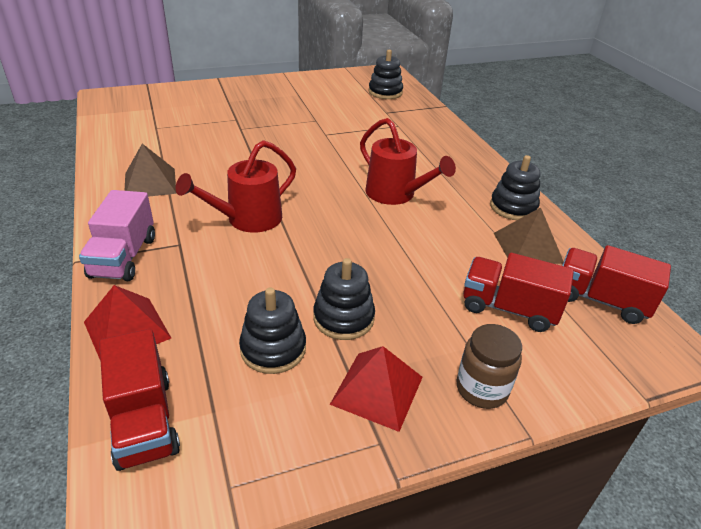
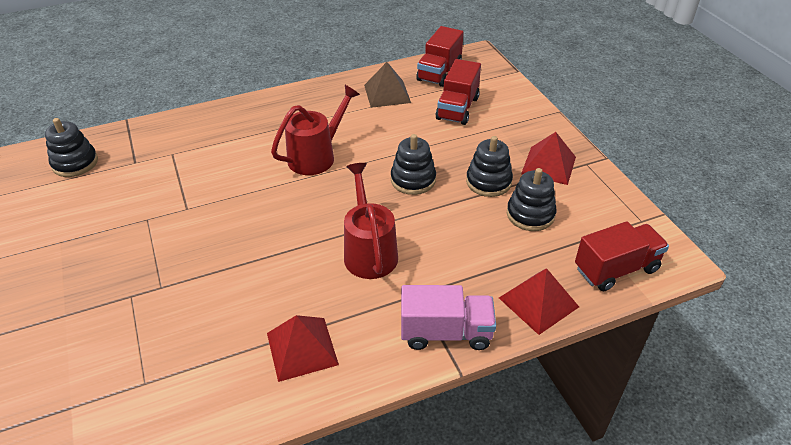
camera: 90 degrees left, 5 degrees up
brown pyramid [125,144,177,197] -> red pyramid [267,315,339,382]
red watering can [176,140,296,233] -> red watering can turned 150 degrees counterclockwise [344,163,398,279]
brown jar [456,324,522,409] -> none
black stacking toy [490,155,541,220] -> black stacking toy moved to [391,134,436,195]

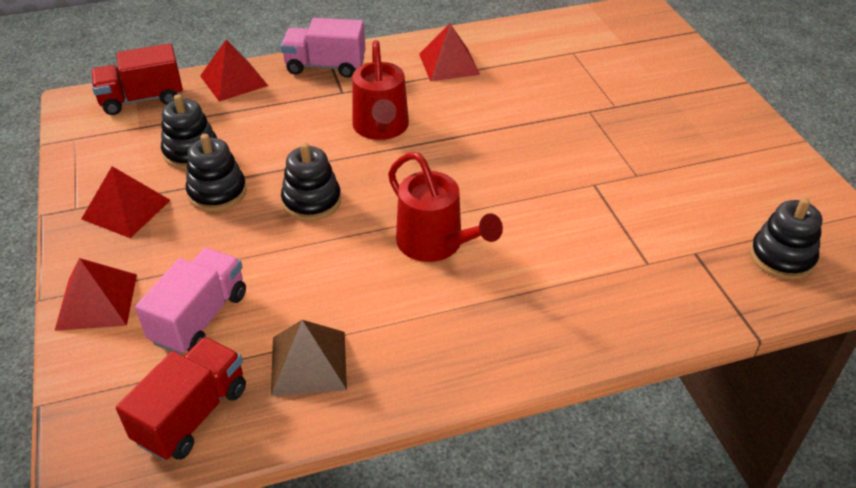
camera: 175 degrees left, 0 degrees up
red watering can [271,85,360,175] -> red watering can turned 90 degrees counterclockwise [388,152,503,262]
red truck [436,59,481,125] -> pink truck [135,248,246,355]
none -> red pyramid [55,258,137,331]

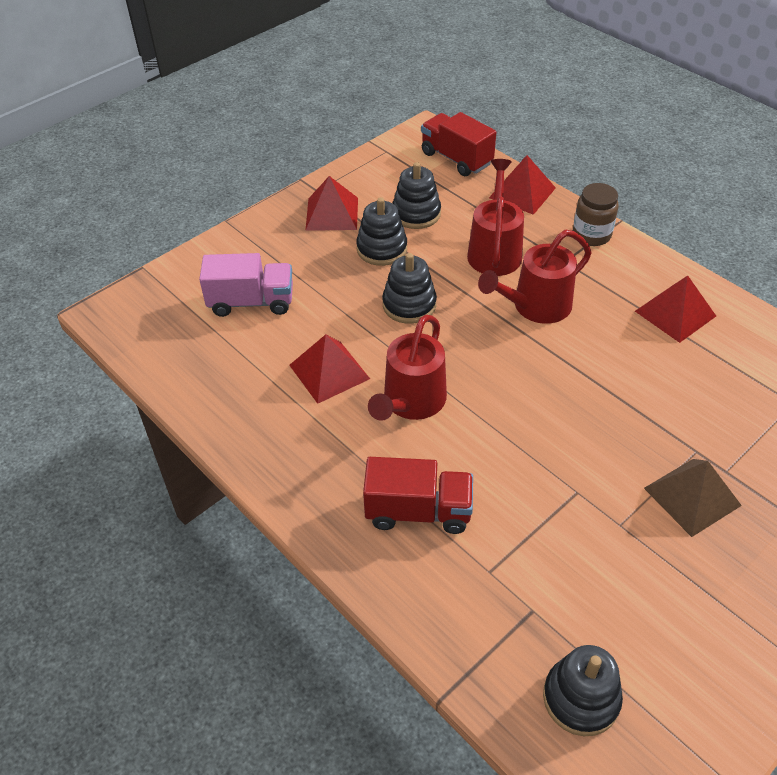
camera: 65 degrees right, 5 degrees up
red pyramid [55,258,137,331] -> red pyramid moved to [289,334,370,404]
red truck [116,337,246,461] -> red truck moved to [363,457,473,534]
brown pyramid [271,320,347,396] -> brown pyramid moved to [644,459,742,537]
pink truck [281,18,366,78] -> brown jar [573,183,619,246]
none -> red watering can [467,159,524,276]

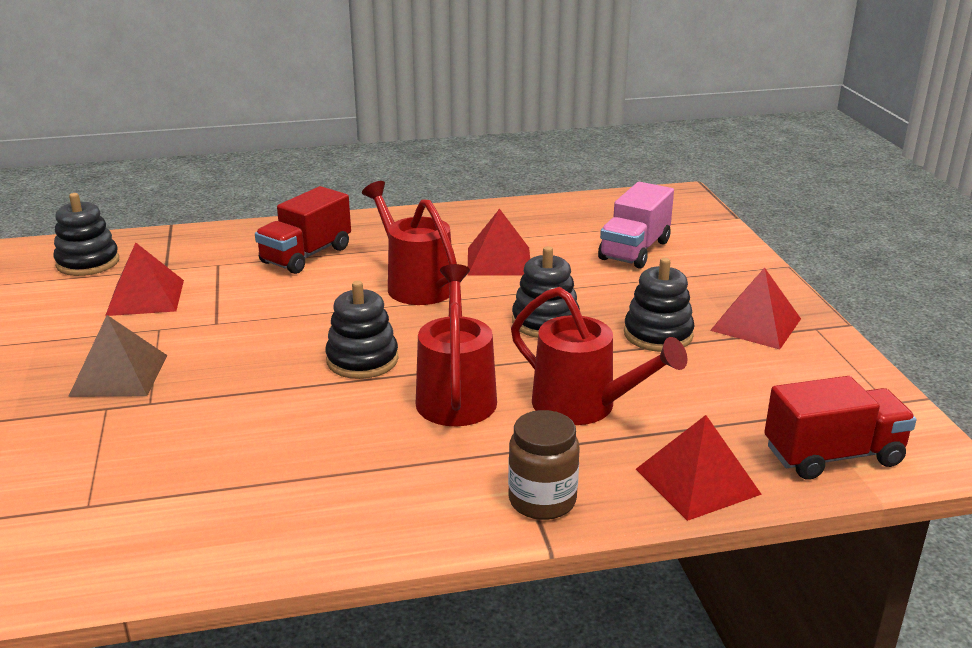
camera: 120 degrees right, 20 degrees down
black stacking toy [392,162,441,229] -> black stacking toy moved to [325,281,398,379]
red pyramid [635,275,716,343] -> red pyramid moved to [105,243,184,316]

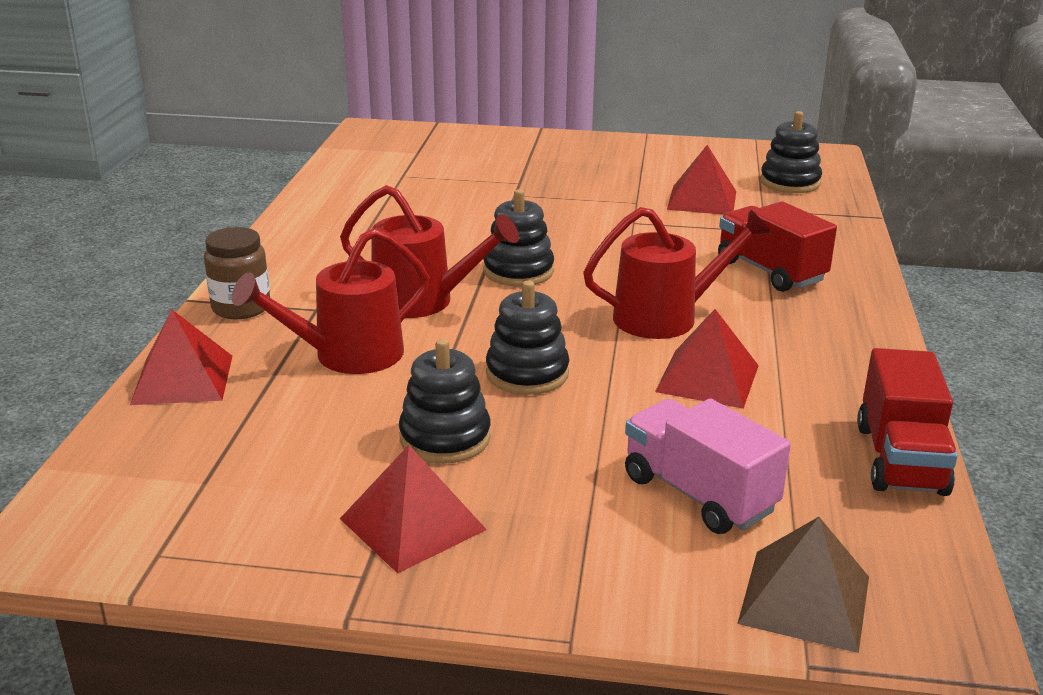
camera: 110 degrees right, 0 degrees up
brown pyramid [68,315,167,397] -> brown pyramid moved to [737,517,869,653]
red truck [764,376,916,480] -> red truck moved to [857,348,958,496]

